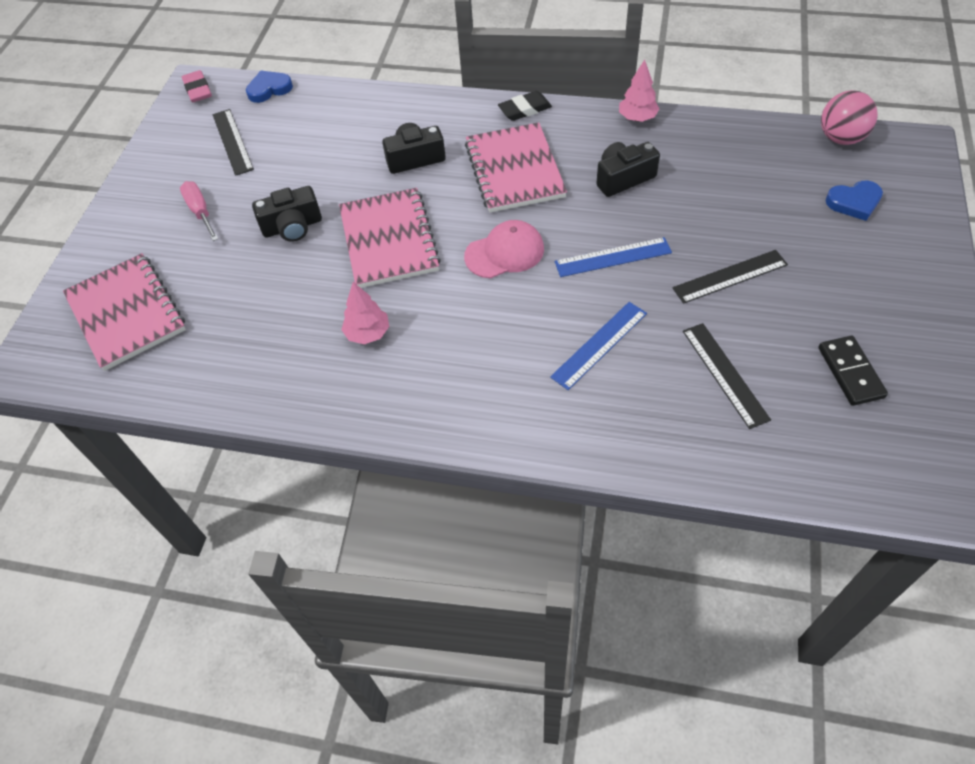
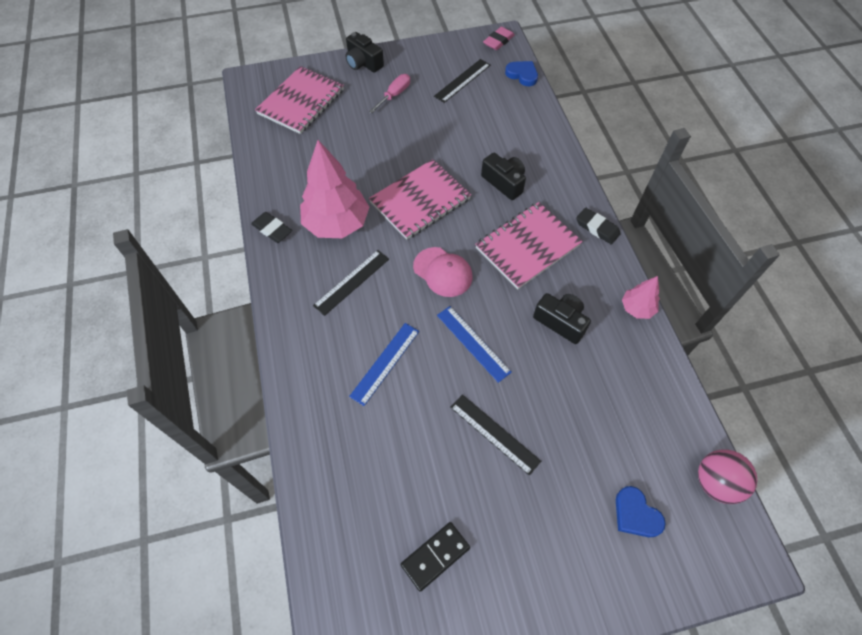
camera: 60 degrees right, 5 degrees up
black camera [252,186,322,242] -> black camera moved to [345,32,384,73]
pink tree [341,282,389,344] -> pink tree [300,140,370,238], size x2.03
blue ruler [550,302,647,390] -> blue ruler turned 75 degrees counterclockwise [349,323,419,406]
black ruler [683,323,771,429] -> black ruler moved to [313,250,389,316]
none -> black eraser [251,212,292,243]

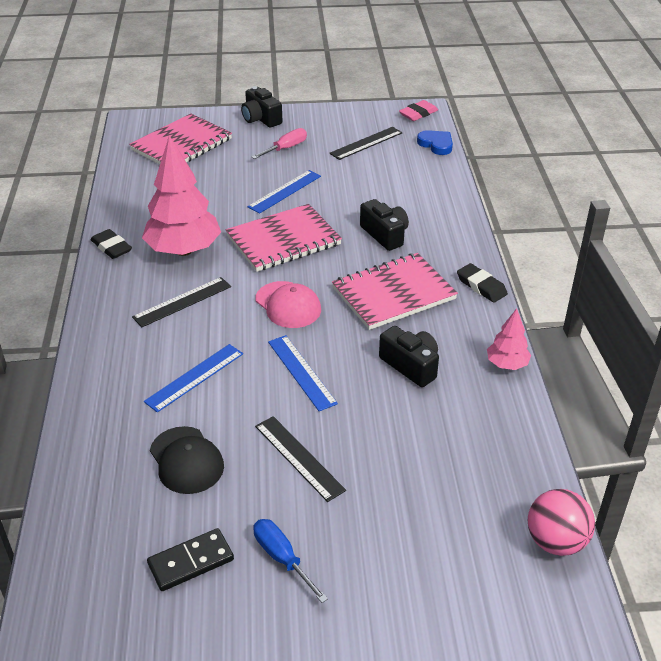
camera: 10 degrees right, 20 degrees down
blue heart [616,486,666,537] -> none
none -> black cap [150,426,224,494]
none -> blue ruler [248,170,321,214]
none -> blue screwdriver [253,519,328,603]

